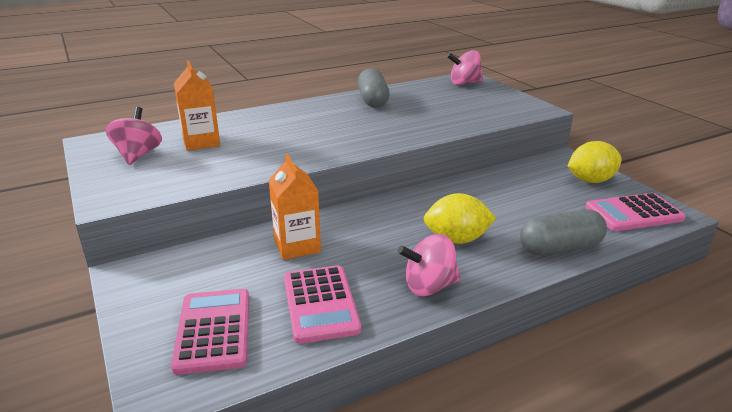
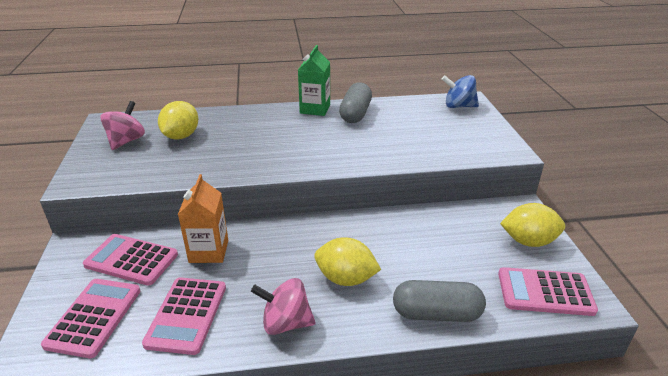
camera: 20 degrees right, 5 degrees up
orange carton [174,60,220,151] -> yellow lemon [158,101,199,139]
pink spinning top [447,50,483,85] -> blue spinning top [442,75,479,108]
none -> pink calculator [83,234,178,286]
none -> green carton [298,45,330,116]

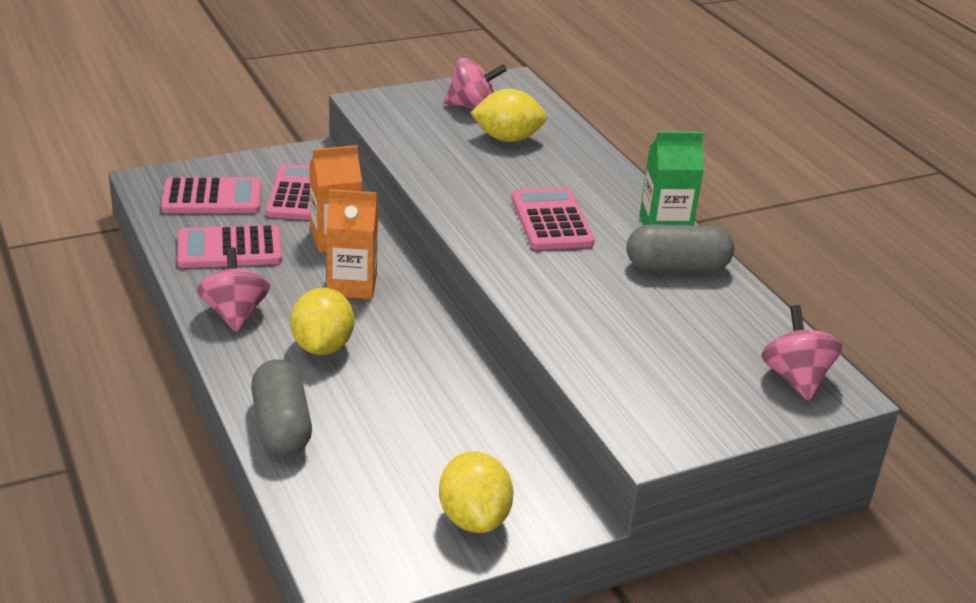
camera: 70 degrees right, 0 degrees up
blue spinning top [442,75,479,108] -> pink spinning top [761,305,842,401]
pink calculator [498,267,598,316] -> pink calculator moved to [511,188,595,250]
none -> orange carton [326,189,378,299]

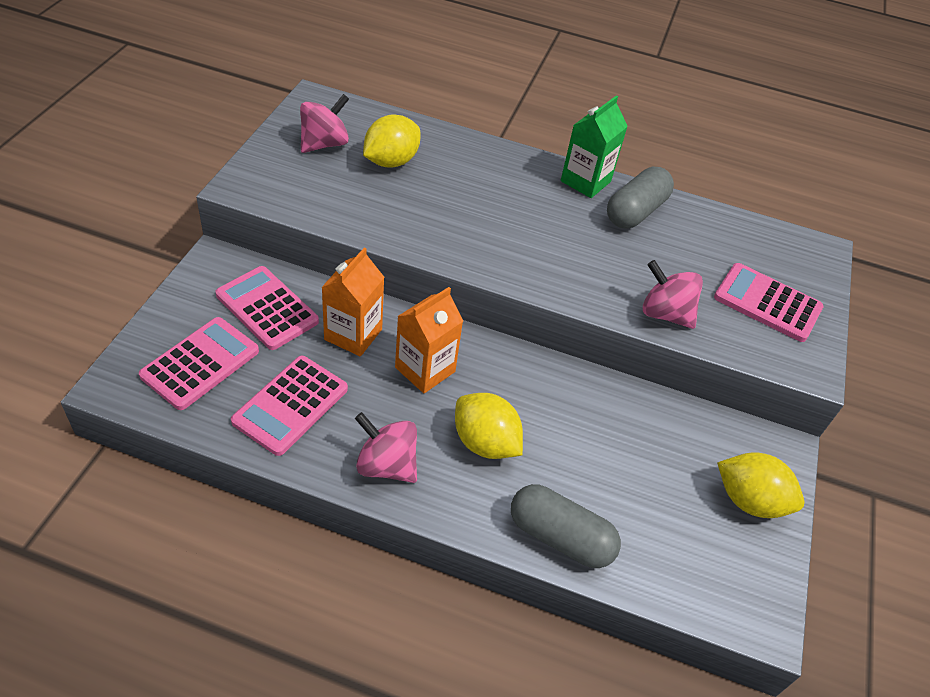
camera: 50 degrees left, 15 degrees up
pink calculator [511,188,595,250] -> pink calculator moved to [714,263,823,342]
pink spinning top [761,305,842,401] -> pink spinning top moved to [643,260,703,329]

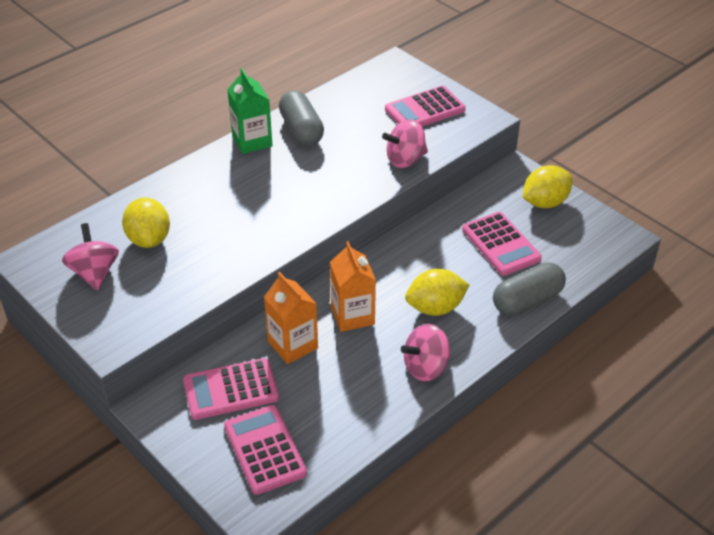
camera: 55 degrees left, 5 degrees down
pink calculator [231,356,348,456] -> pink calculator moved to [462,212,542,276]

